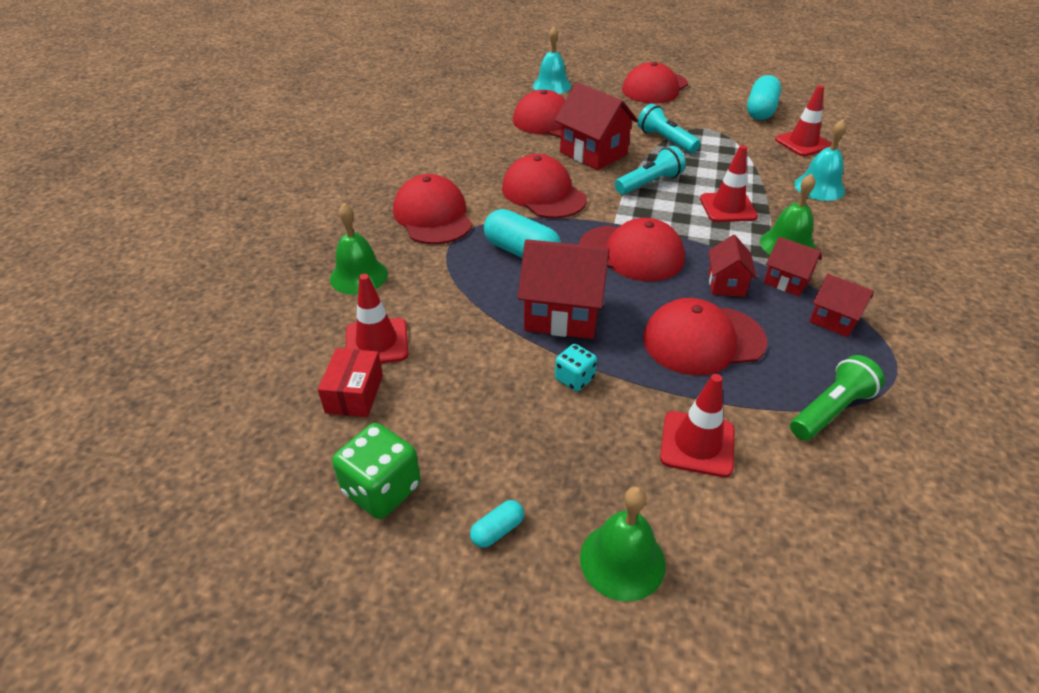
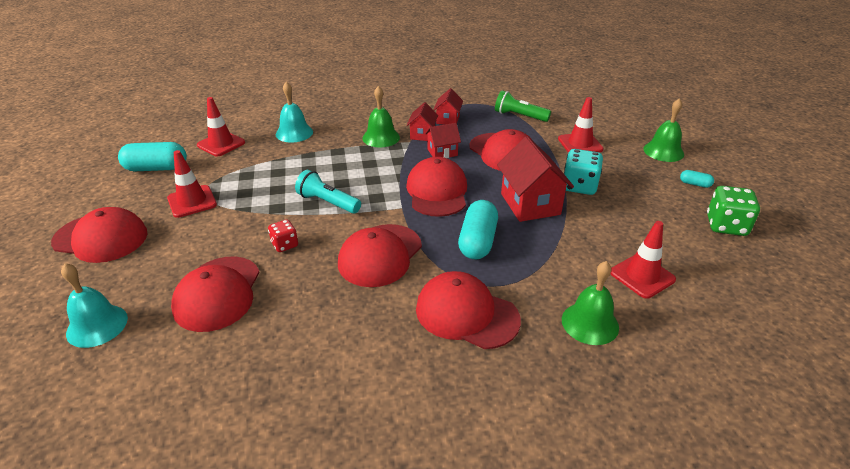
camera: 115 degrees left, 5 degrees down
red box [318,348,383,417] -> none
red cap [393,174,473,244] -> red cap turned 75 degrees clockwise [416,271,521,349]
red house [554,82,638,170] -> red dice [268,219,298,252]
turquoise dice [555,344,597,391] -> turquoise dice [564,149,603,195], size x1.67
turquoise flashlight [637,104,701,153] -> none
red traffic cone [700,145,758,222] -> red traffic cone moved to [167,150,217,218]

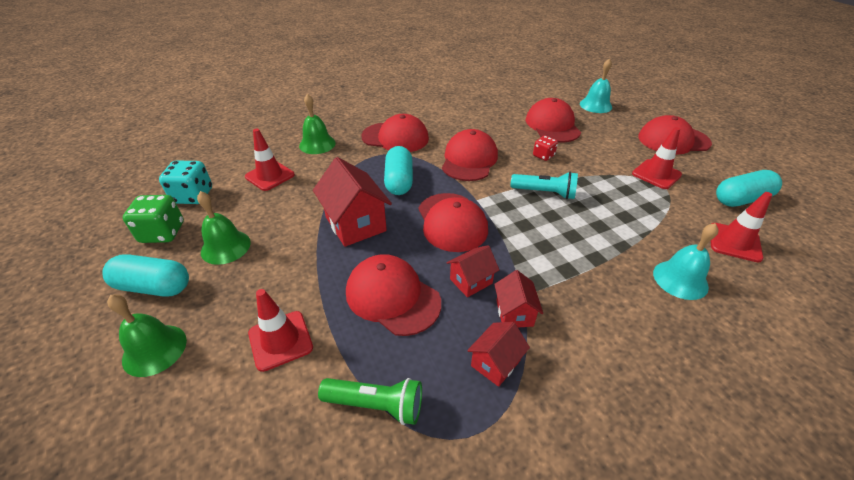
camera: 165 degrees right, 5 degrees up
green bell [362,86,400,147] -> green bell moved to [197,191,251,265]
red house [433,88,463,125] -> red house turned 45 degrees clockwise [467,322,530,387]
turquoise dice [564,149,603,195] -> turquoise dice moved to [159,160,212,204]
turquoise capsule [680,170,714,188] -> turquoise capsule [102,254,189,297], size x2.12

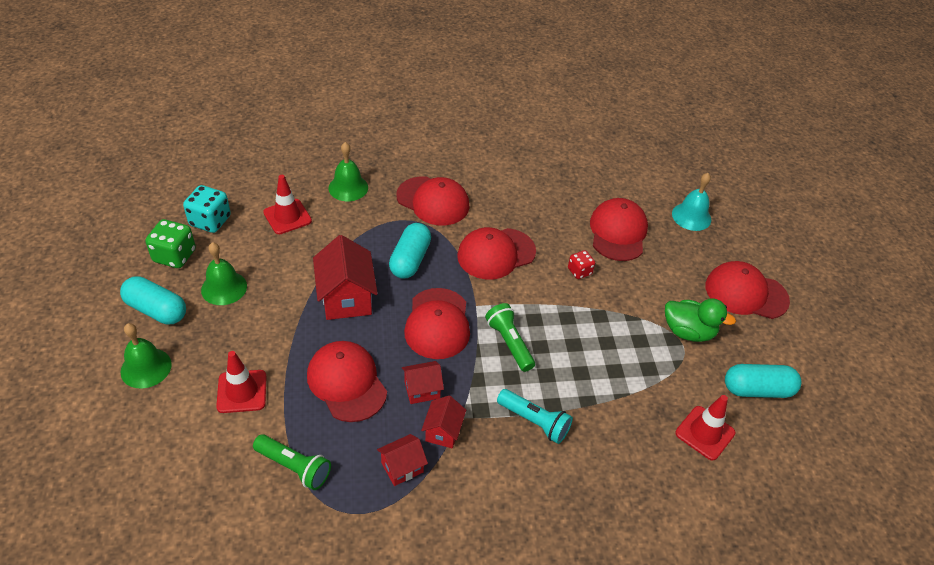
camera: 15 degrees right, 5 degrees up
red cap [442,129,498,181] -> red cap turned 150 degrees counterclockwise [457,227,536,280]
turquoise flashlight [511,172,578,199] -> turquoise flashlight moved to [497,389,573,444]
red traffic cone [632,127,682,189] -> green duck [665,298,736,342]
turquoise bell [653,223,718,300] -> none
none -> green flashlight [485,303,535,372]

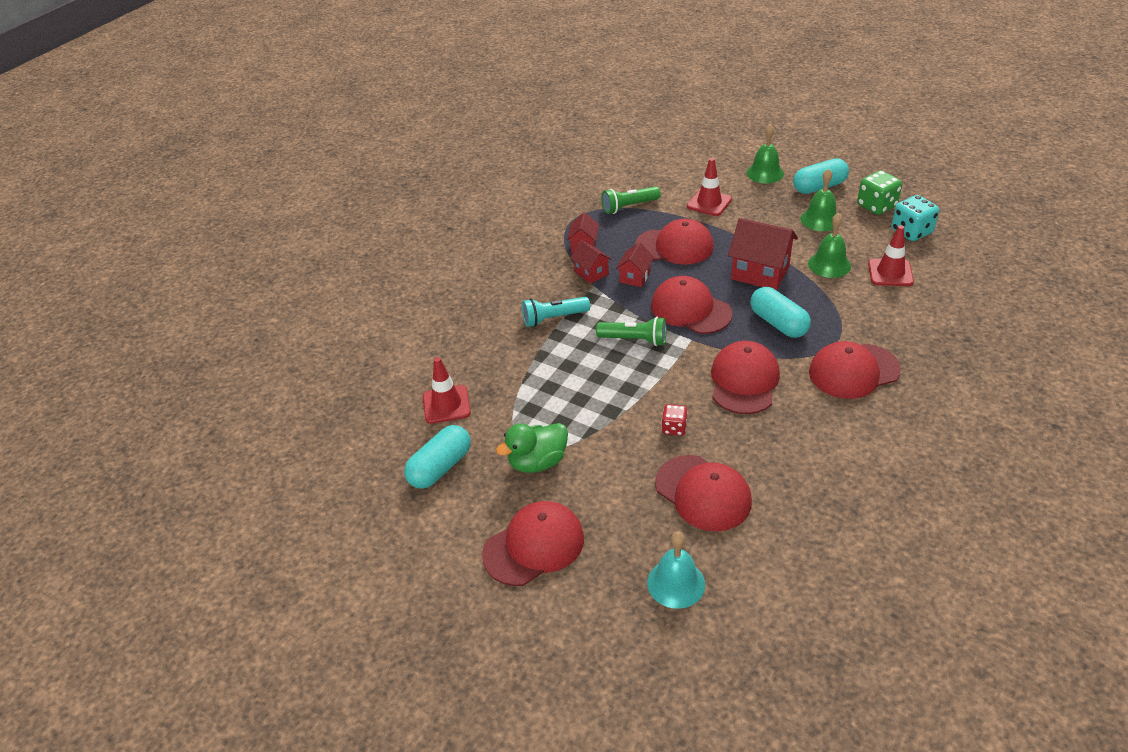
camera: 135 degrees right, 5 degrees down
green bell [328,142,368,201] -> green bell moved to [808,213,851,278]

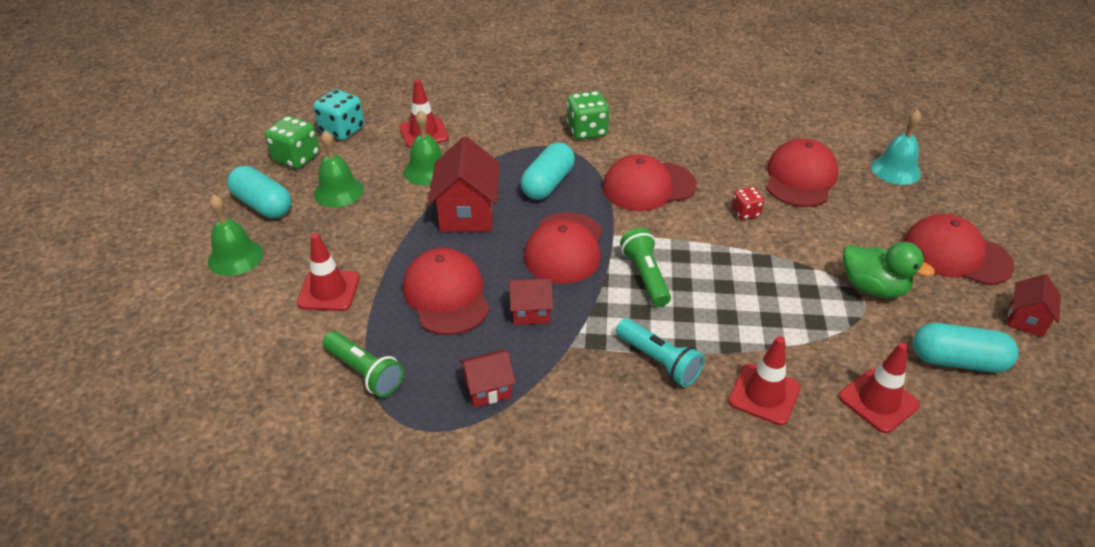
camera: 120 degrees left, 0 degrees up
red house [570,240,612,284] -> red house moved to [1008,274,1061,337]
red cap [809,341,901,399] -> green dice [566,91,609,140]
none -> red traffic cone [728,336,801,426]

